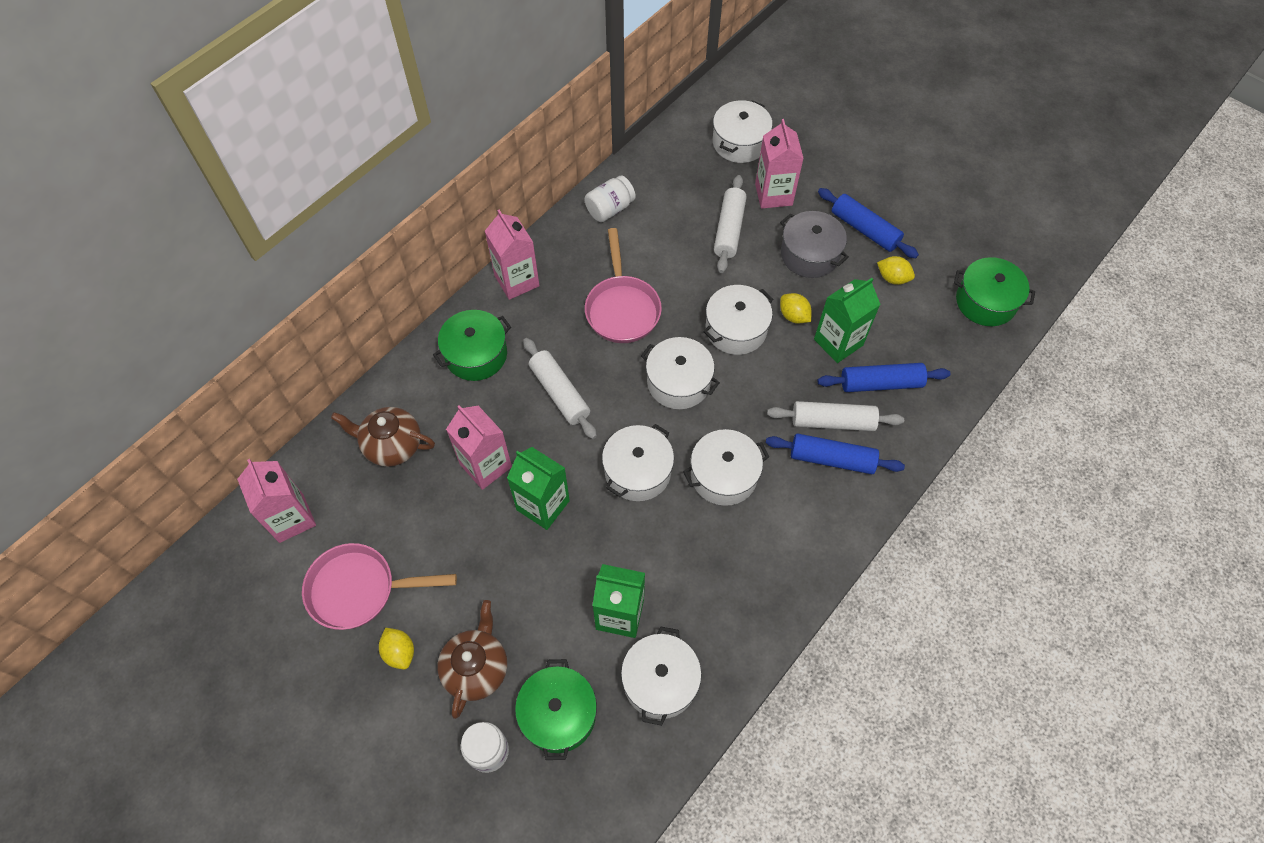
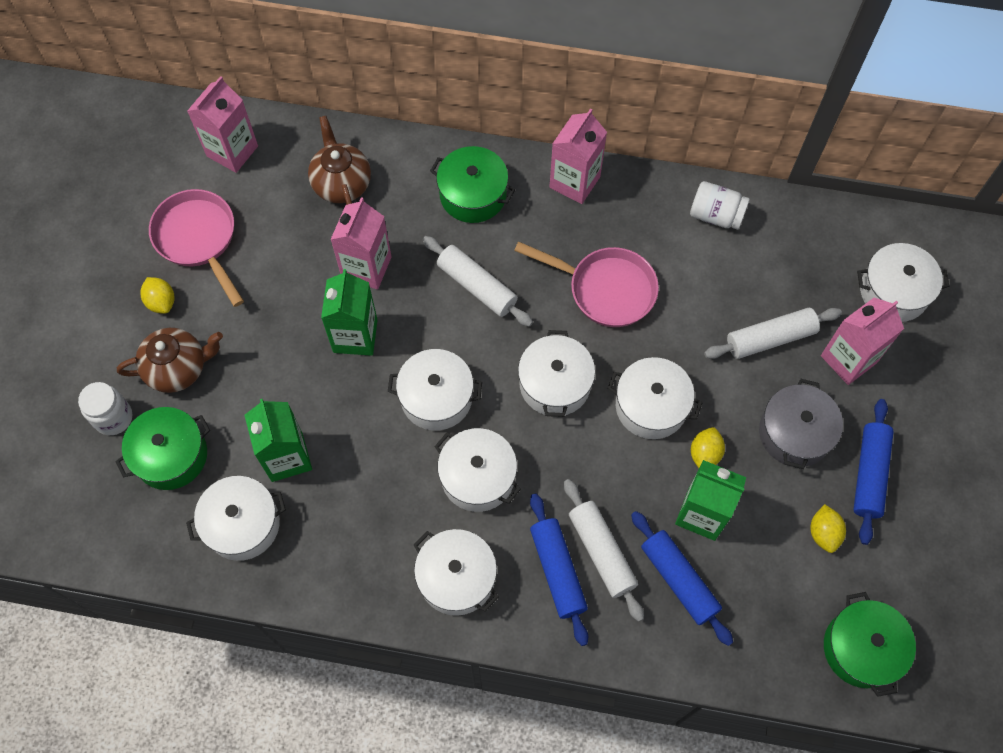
camera: 60 degrees right, 5 degrees up
yellow lemon [379,628,414,669] -> yellow lemon turned 60 degrees counterclockwise [140,277,174,314]
white rolling pin [523,338,597,439] -> white rolling pin turned 75 degrees counterclockwise [422,236,533,327]
pink pan [585,228,662,343] -> pink pan turned 120 degrees counterclockwise [514,242,659,327]
none -> white pot [414,529,499,616]

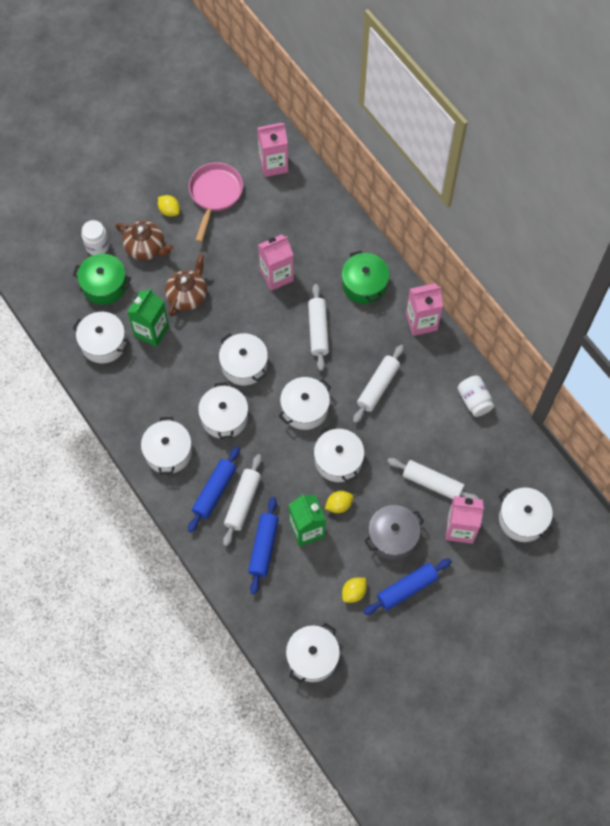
camera: 45 degrees right, 0 degrees up
yellow lemon [140,277,174,314] -> yellow lemon turned 60 degrees counterclockwise [158,195,180,217]
brown teapot [308,116,371,205] -> brown teapot moved to [165,253,207,317]
green carton [321,269,377,356] -> none
pink pan [514,242,659,327] -> white rolling pin [353,345,404,423]
green pot [824,592,916,697] -> white pot [286,623,340,684]

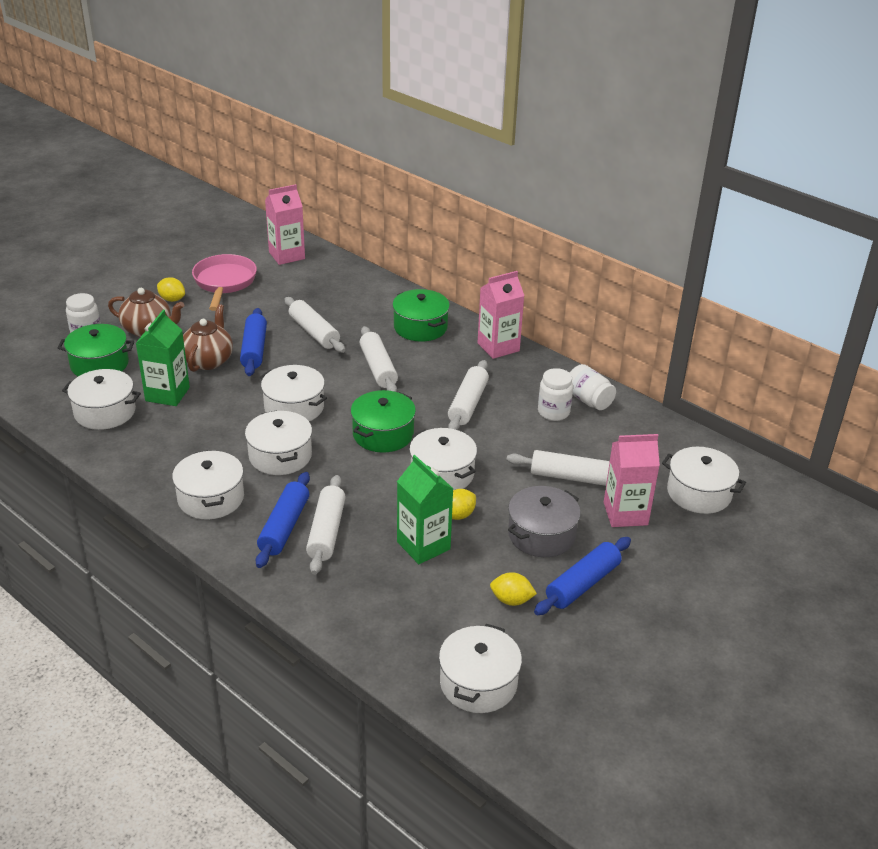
camera: 15 degrees left, 30 degrees down
blue rolling pin [248,497,279,595] -> blue rolling pin moved to [240,308,267,376]
pink carton [258,234,294,291] -> white rolling pin [284,297,345,353]
white pot [279,377,331,430] -> green pot [351,390,416,453]
yellow lemon [342,578,367,603] -> yellow lemon turned 75 degrees clockwise [490,572,537,606]
none -> white jar [538,368,573,421]

